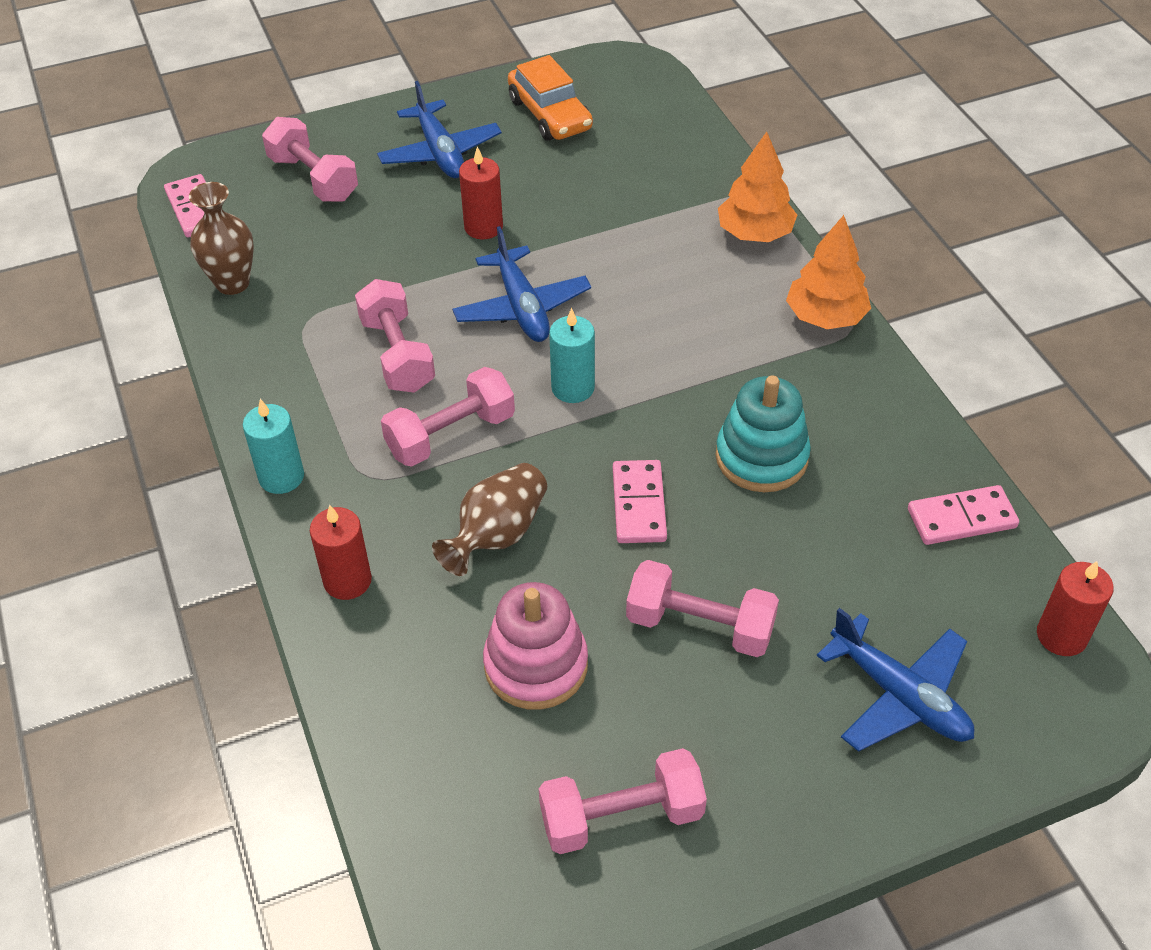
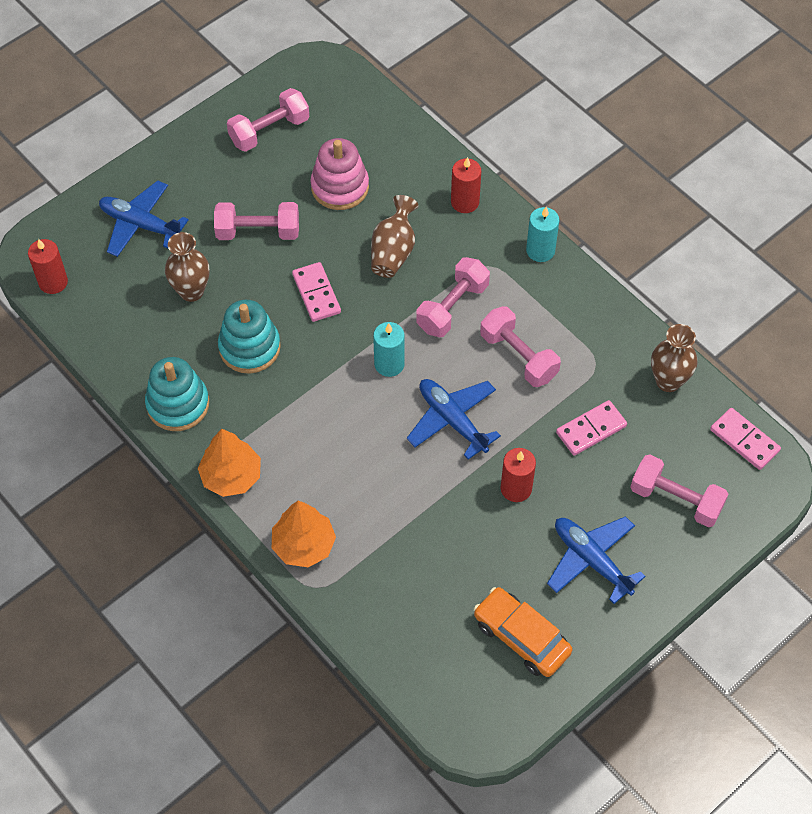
camera: 160 degrees right, 10 degrees up
pink domino [908,485,1019,545] -> pink domino moved to [556,400,627,456]
none -> turquoise stacking toy [145,357,209,431]
none -> brown vase [165,232,209,302]

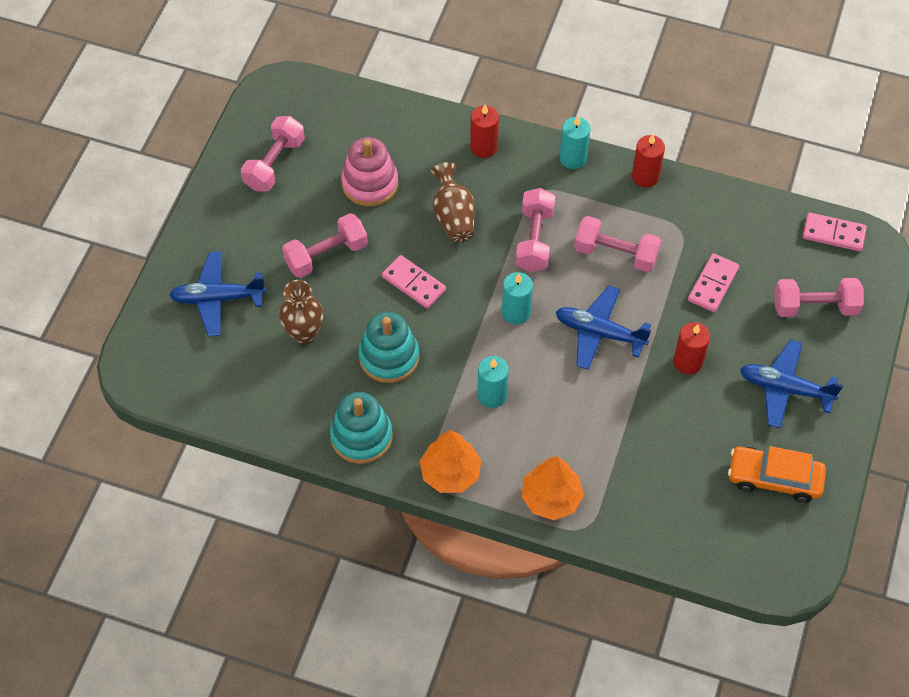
camera: 30 degrees left, 0 degrees up
red candle [28,239,68,294] -> red candle moved to [632,135,665,188]
brown vase [651,324,698,392] -> none
none -> turquoise candle [477,356,509,408]

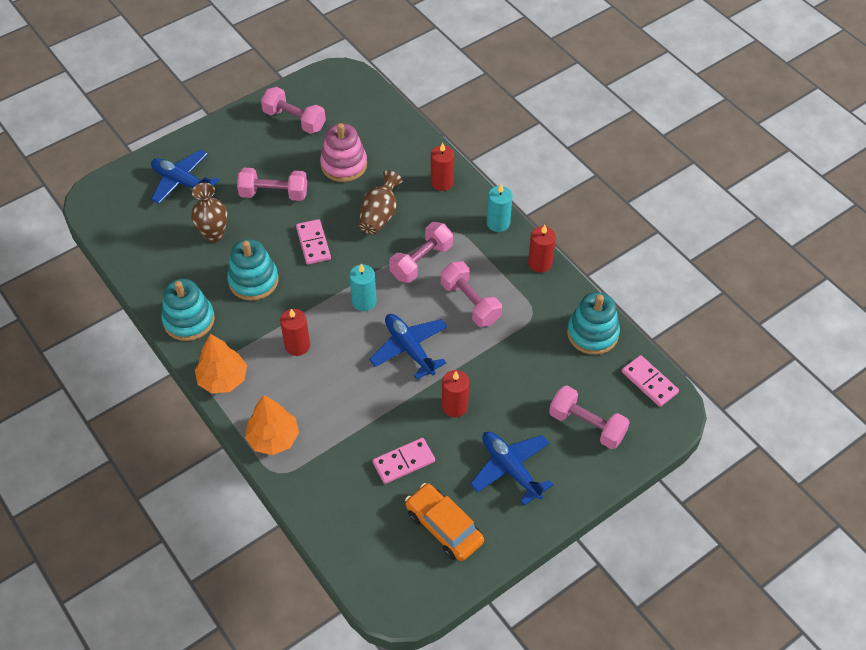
camera: 35 degrees right, 5 degrees down
pink dumbbell [241,116,305,192] -> pink dumbbell turned 60 degrees clockwise [261,87,326,134]
turquoise candle [477,356,509,408] -> red candle [280,309,310,356]
pink domino [688,253,739,312] -> pink domino moved to [373,438,435,484]
none -> turquoise stacking toy [567,292,620,355]

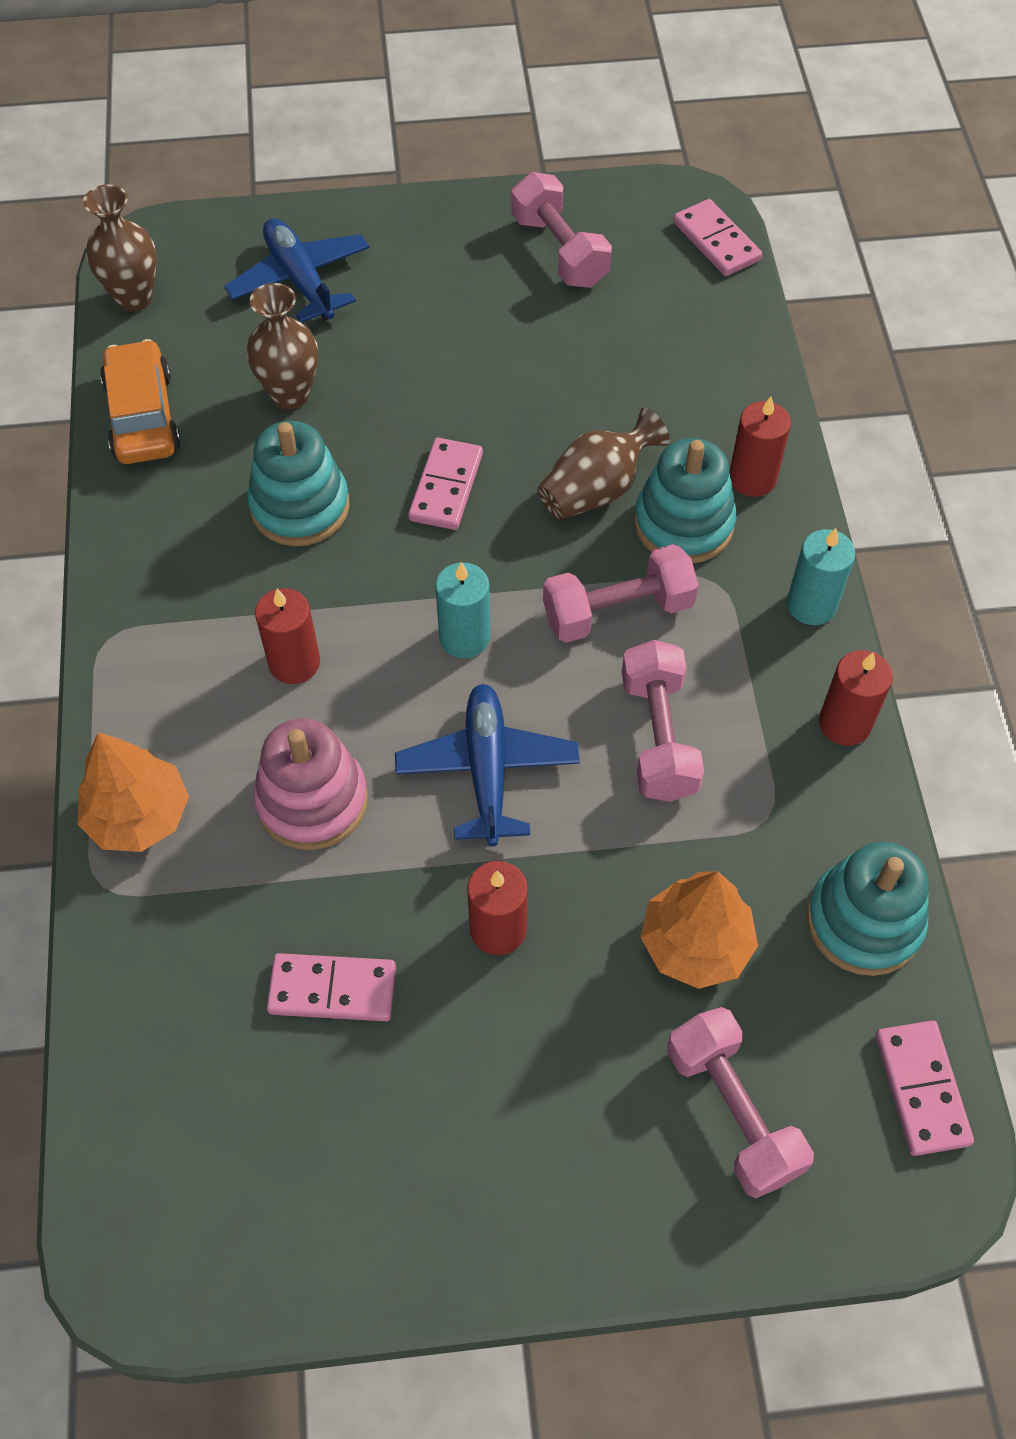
camera: 30 degrees right, 5 degrees up
turquoise stacking toy [161,279,215,341] -> turquoise stacking toy moved to [634,438,737,563]
orange tree [195,334,247,393] -> orange tree moved to [641,871,758,989]
pink dumbbell [237,168,307,201] -> none
pink stacking toy [320,123,367,182] -> pink stacking toy moved to [253,718,368,850]
orange car [405,483,484,561] -> orange car moved to [100,339,181,464]
blue plane [470,432,553,505] -> none
none -> brown vase [83,184,156,311]
none -> pink domino [673,199,762,276]

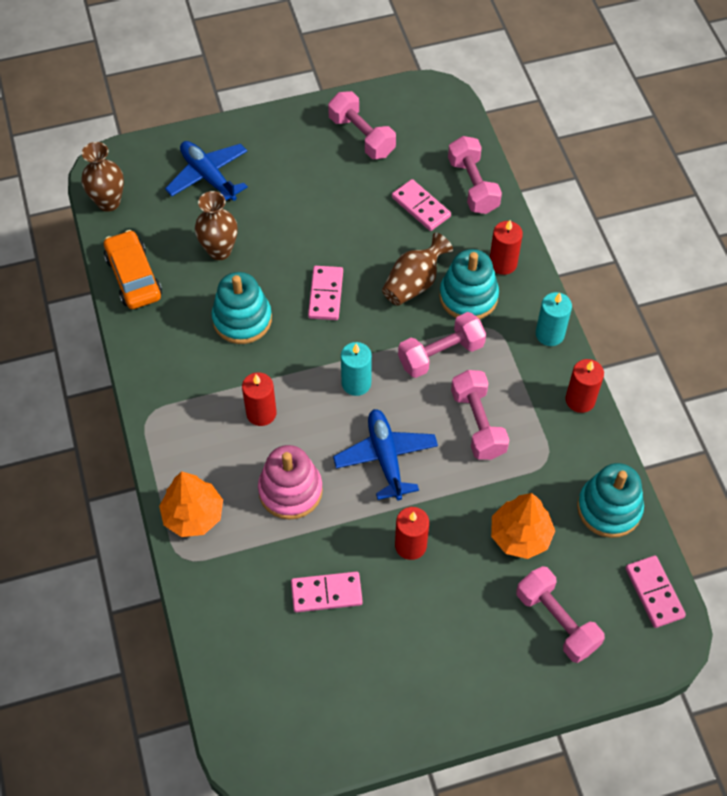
camera: 10 degrees left, 0 degrees up
pink domino [673,199,762,276] -> pink domino moved to [392,179,451,231]
none -> pink dumbbell [448,136,502,214]

